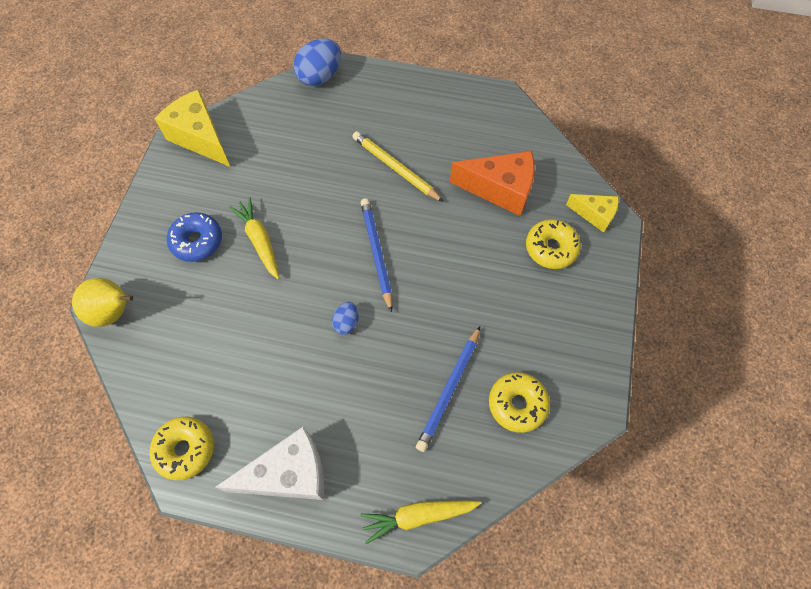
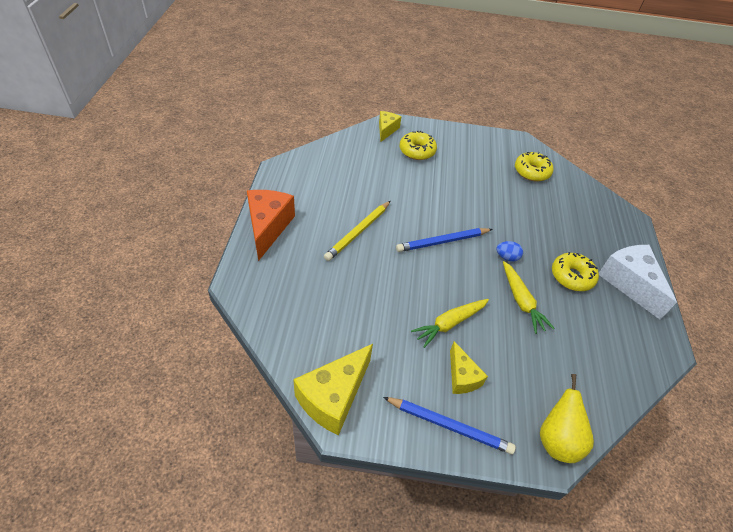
camera: 100 degrees left, 15 degrees down
yellow donut [149,417,214,480] -> yellow donut moved to [552,252,599,291]
blue donut [167,212,222,262] -> yellow cheese [450,341,488,394]
blue egg [294,39,341,86] -> none
yellow carrot [361,501,481,544] -> yellow carrot moved to [503,261,554,334]
blue pencil [416,326,480,452] -> blue pencil moved to [383,397,516,454]
orange cheese [450,151,535,216] -> orange cheese moved to [247,190,295,261]

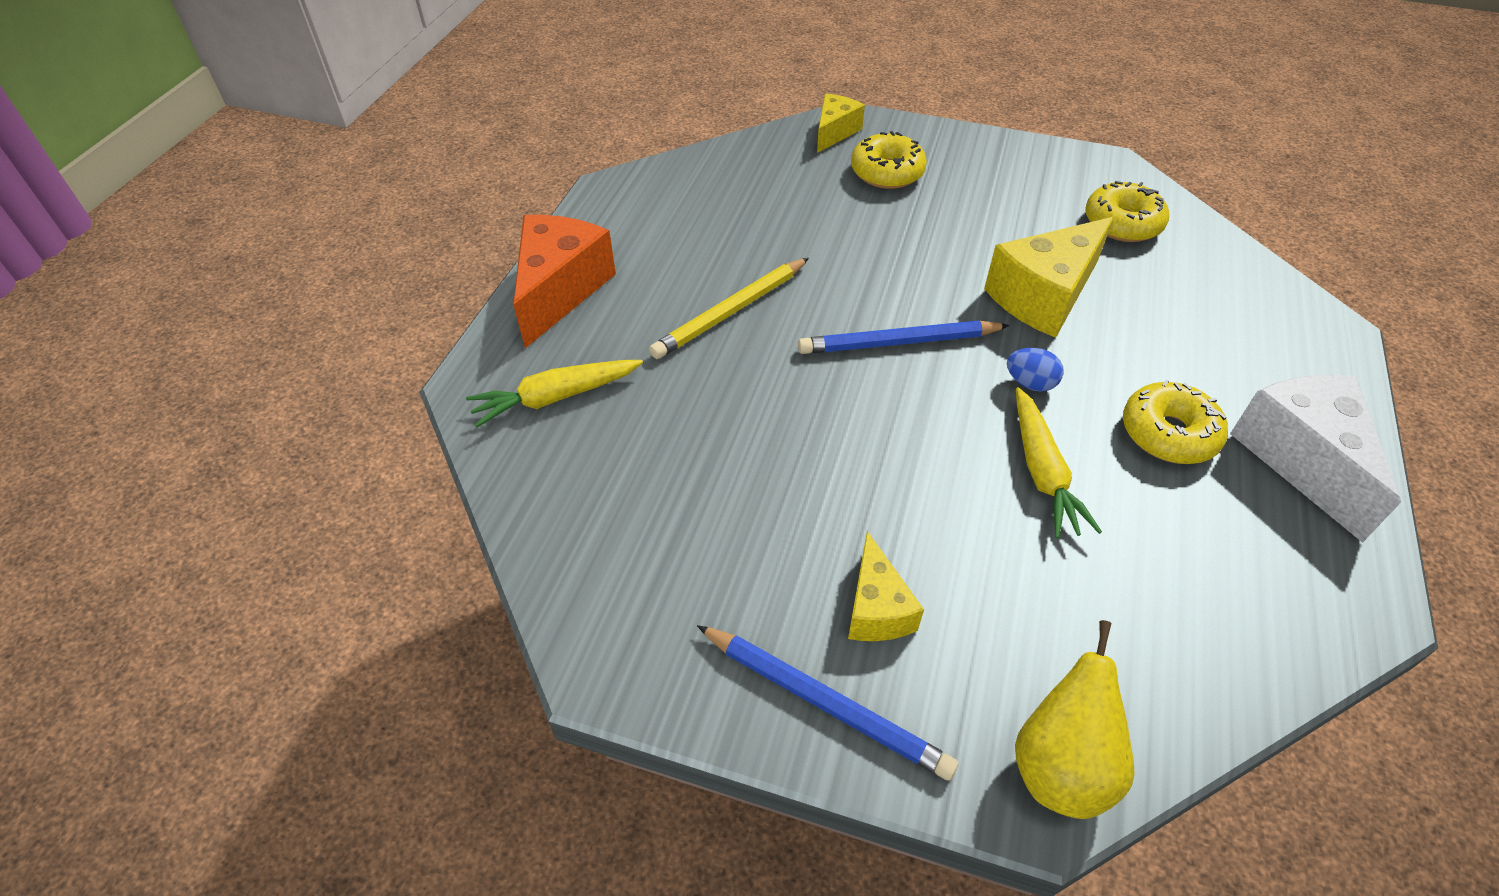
camera: 15 degrees right, 0 degrees up
yellow cheese [293,344,373,435] -> yellow cheese moved to [984,217,1114,338]
yellow carrot [411,299,489,348] -> yellow carrot moved to [466,360,643,428]

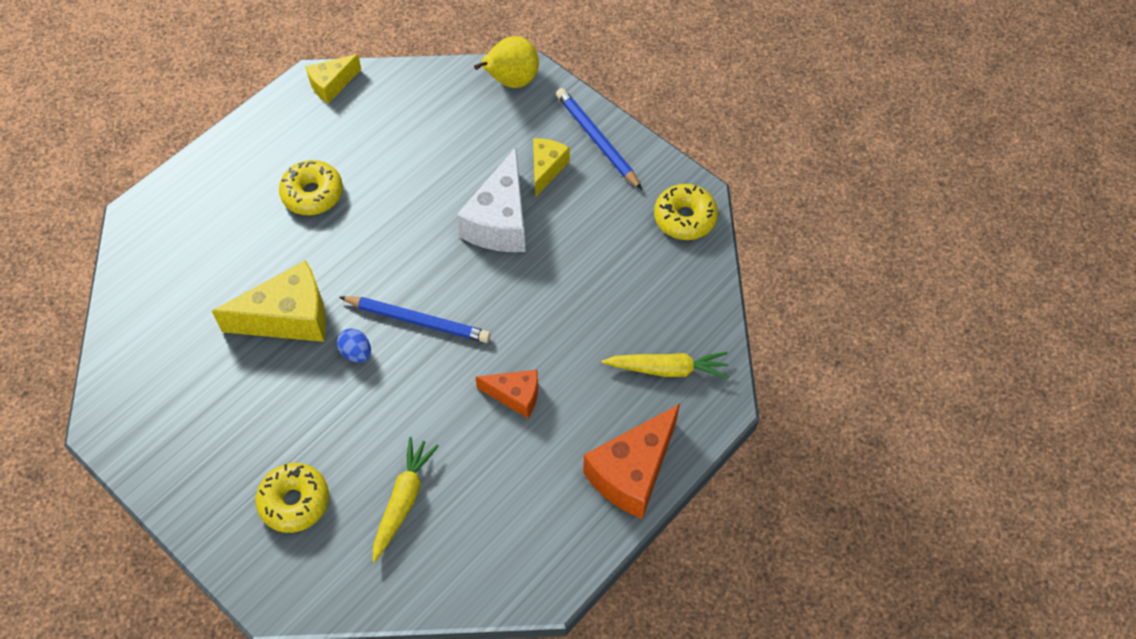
camera: 155 degrees left, 10 degrees up
yellow pencil [649,258,809,359] -> orange cheese [475,370,538,418]
yellow cheese [817,94,865,153] -> yellow cheese moved to [305,54,361,104]
blue egg [1007,348,1064,392] -> blue egg moved to [337,328,371,363]
yellow carrot [1016,387,1102,538] -> yellow carrot moved to [373,437,439,562]
yellow donut [1085,181,1169,242] -> yellow donut moved to [654,184,718,240]
white cheese [1230,375,1401,543] -> white cheese moved to [457,147,526,252]

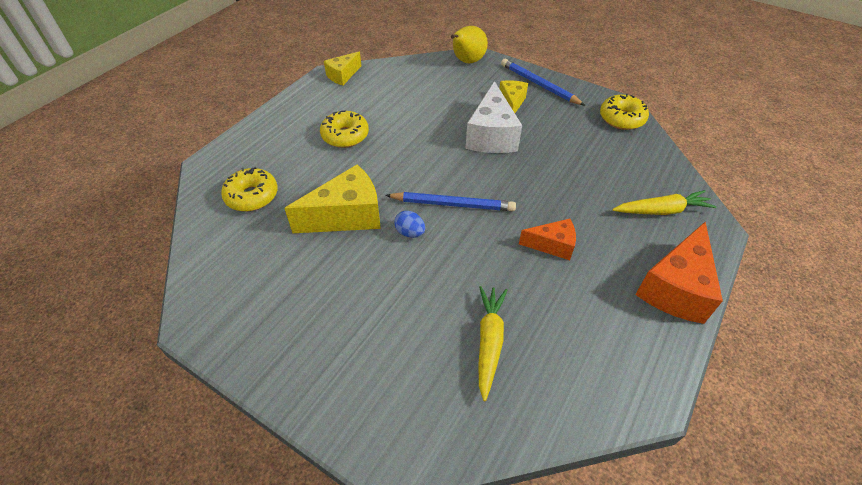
camera: 10 degrees left, 10 degrees down
yellow donut [255,463,329,533] -> yellow donut moved to [221,167,278,212]

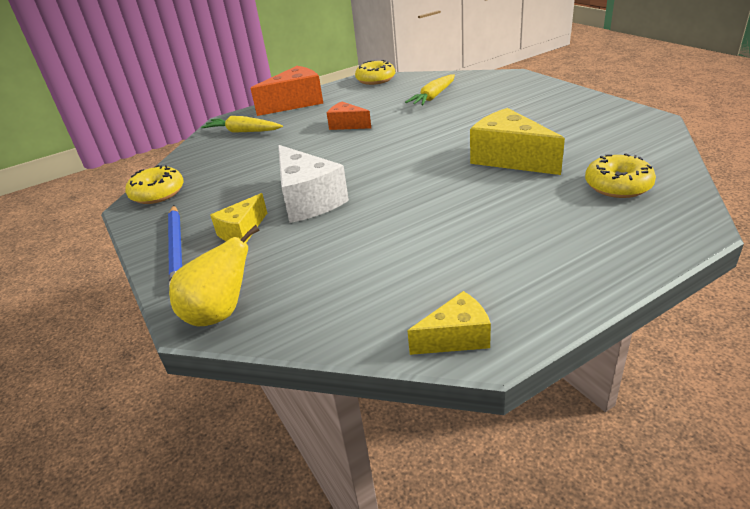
camera: 150 degrees left, 15 degrees down
yellow cheese [284,165,381,233] -> yellow cheese turned 45 degrees clockwise [470,108,565,175]
yellow donut [320,110,369,148] -> yellow donut moved to [355,60,395,85]
blue pencil [385,192,516,211] -> none
blue egg [394,211,425,238] -> none
white cheese [466,81,522,153] -> white cheese turned 120 degrees clockwise [278,145,349,223]

